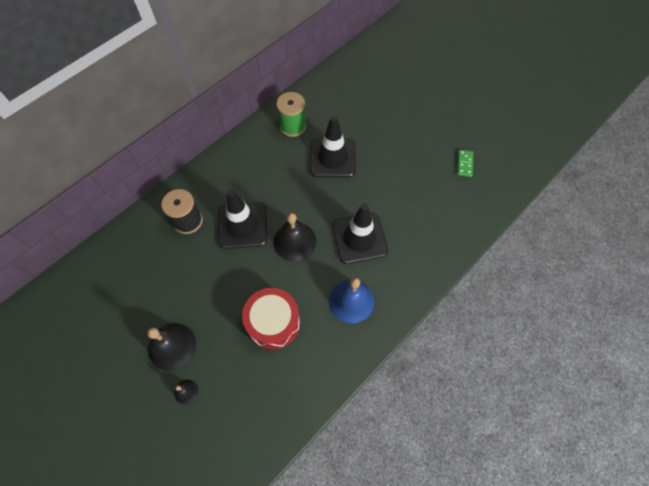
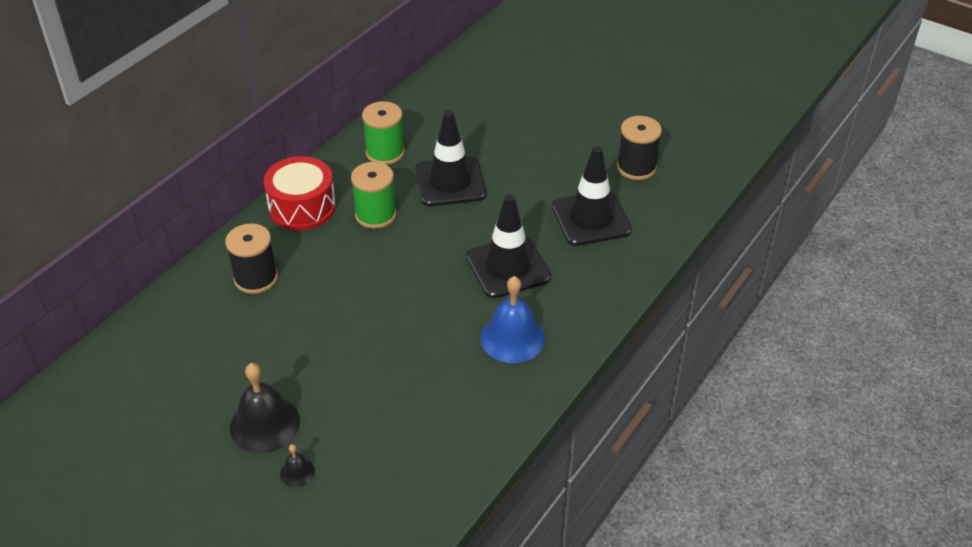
camera: 10 degrees left, 20 degrees down
black traffic cone [218,189,267,249] -> black traffic cone moved to [552,146,632,246]
red drum [242,288,300,350] -> red drum moved to [264,156,336,230]
black bell [273,213,316,262] -> none
green domino [457,150,474,177] -> black spool [617,116,662,180]
none -> green spool [351,162,397,229]

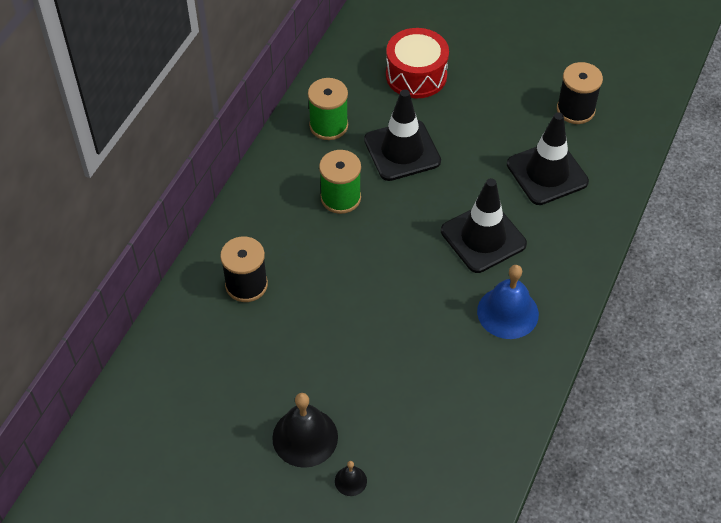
camera: 10 degrees left, 10 degrees up
red drum [264,156,336,230] -> red drum moved to [386,28,449,98]

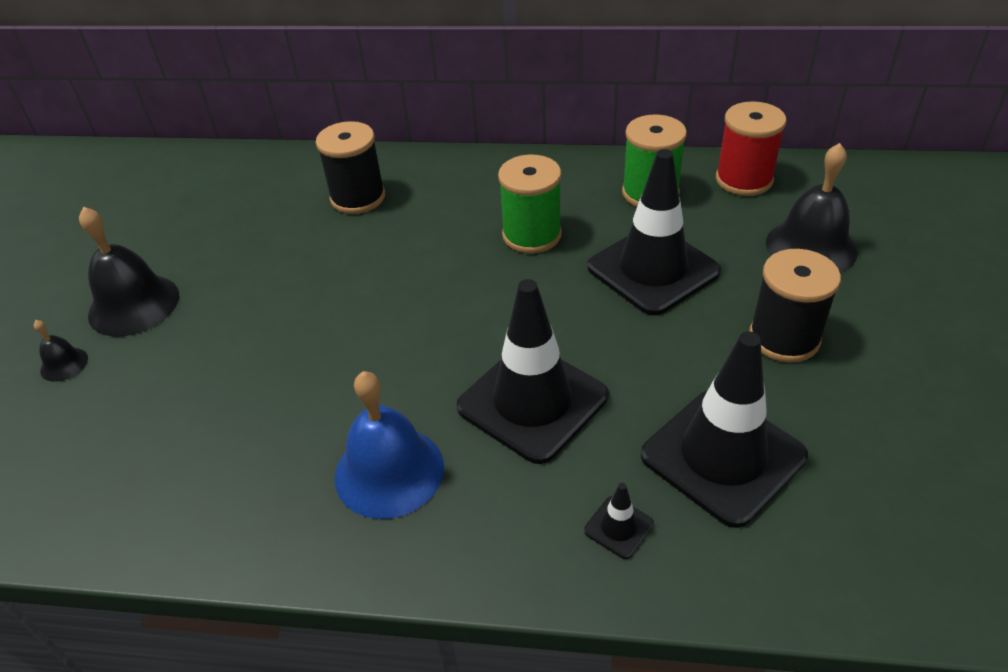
camera: 75 degrees right, 10 degrees down
red drum [386,28,449,98] -> black bell [766,143,858,273]
black spool [557,62,603,124] -> black spool moved to [749,249,841,362]
none -> black traffic cone [584,483,654,559]
none -> red spool [716,101,787,196]

